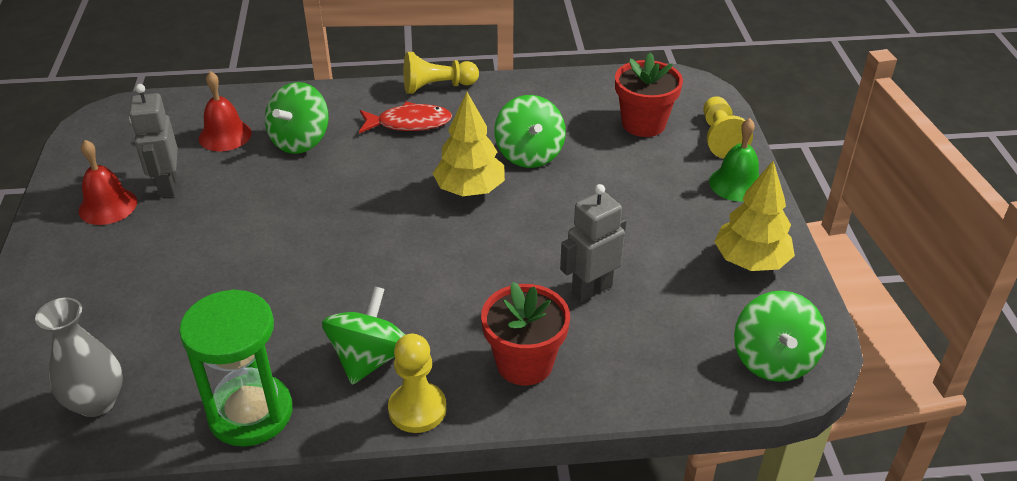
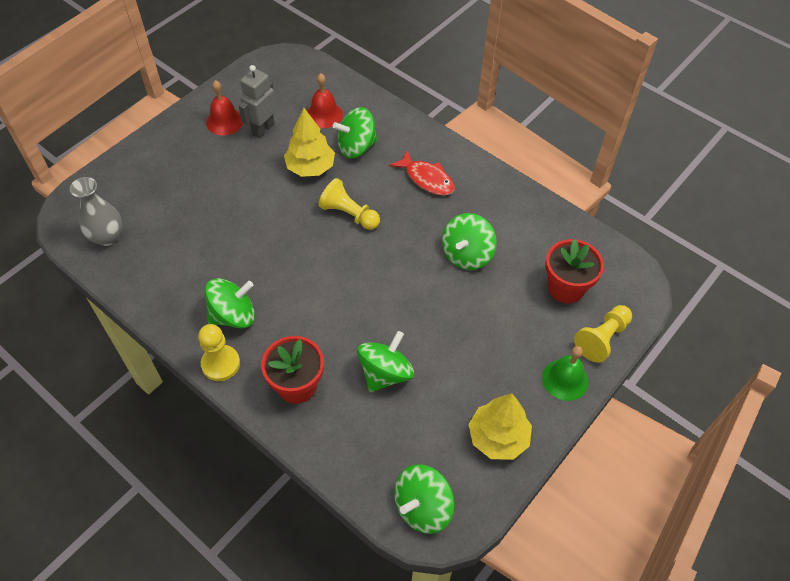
camera: 45 degrees right, 15 degrees up
green hourglass [179,289,292,447] -> none
yellow pawn [404,52,479,94] -> yellow pawn moved to [318,178,380,230]
yellow tree [432,92,505,196] -> yellow tree moved to [284,108,335,177]
grey robot [560,184,626,302] -> green spinning top [357,331,414,392]

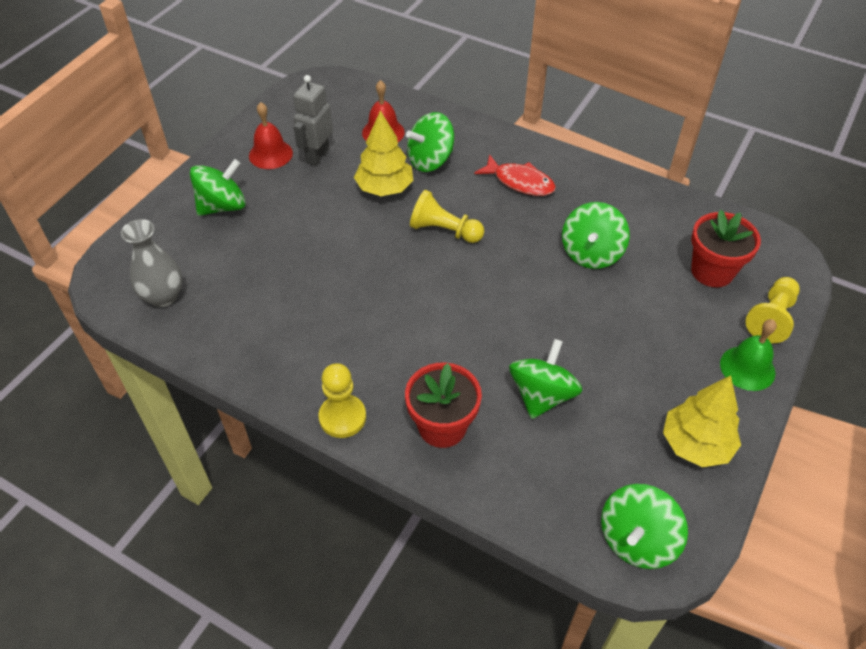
camera: 10 degrees left, 5 degrees down
green spinning top [205,278,255,328] -> green spinning top moved to [190,159,246,216]

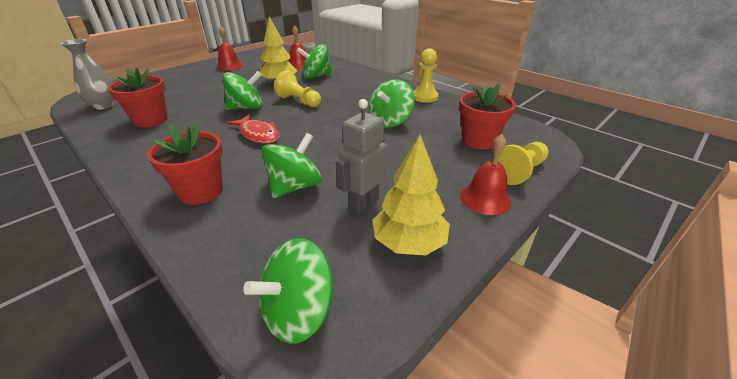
camera: 15 degrees right, 15 degrees down
green spinning top [190,159,246,216] -> green spinning top moved to [223,71,263,110]
grey robot [293,75,333,166] -> grey robot moved to [336,99,387,215]
yellow pawn [318,363,366,438] -> yellow pawn moved to [413,48,439,103]
red fish [474,154,556,196] -> red fish moved to [226,114,280,144]
green bell [720,319,777,391] -> red bell [460,134,512,215]
none -> red flower pot [108,67,168,127]

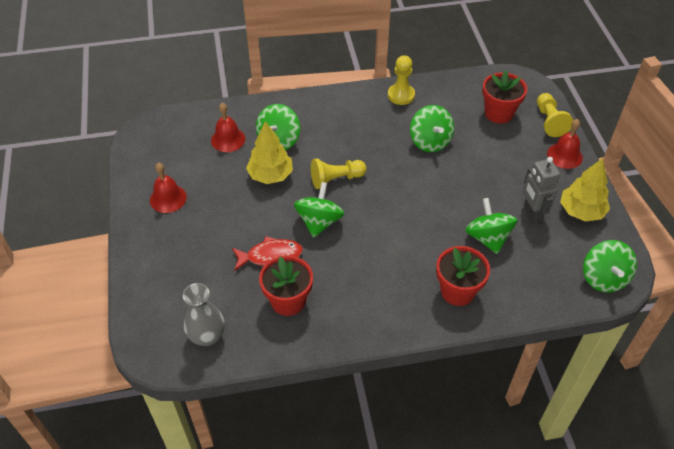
camera: 55 degrees left, 15 degrees up
red fish [226,114,280,144] -> red fish moved to [232,236,303,271]

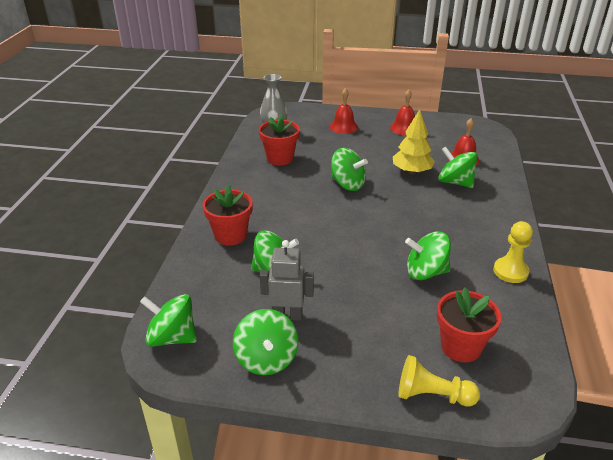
camera: 110 degrees right, 15 degrees down
red fish [232,236,303,271] -> none
yellow pawn [311,158,367,189] -> none
red bell [547,119,583,169] -> red bell moved to [330,88,358,134]
yellow tree [560,158,610,222] -> green spinning top [233,309,298,375]

